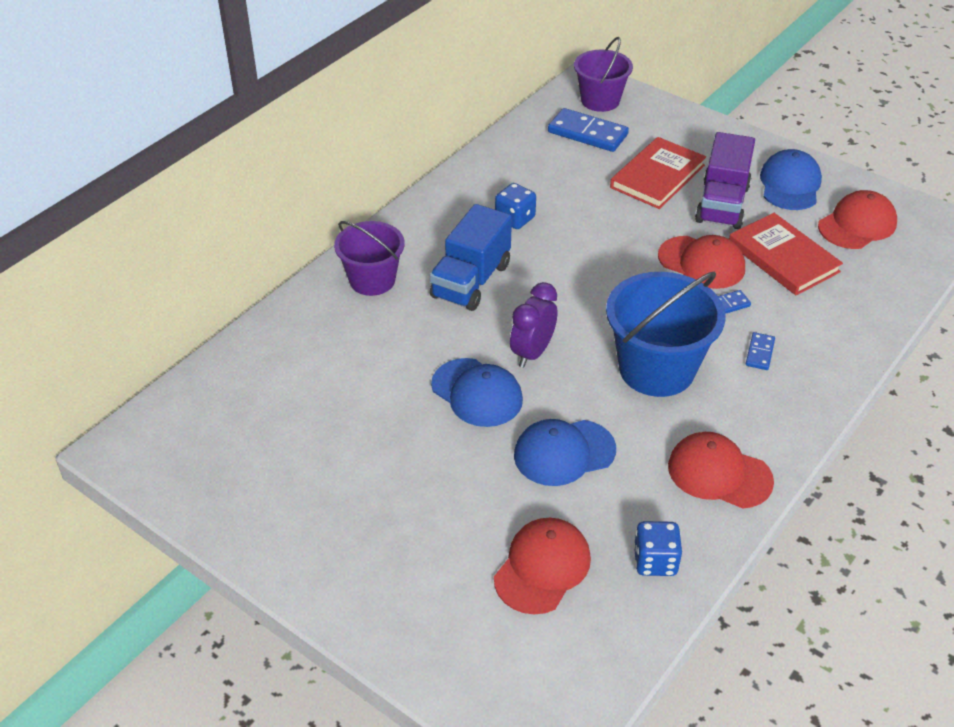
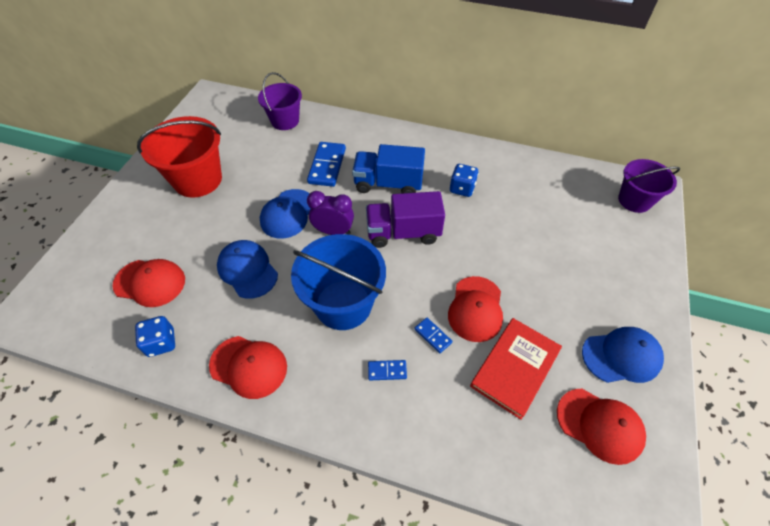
camera: 70 degrees right, 10 degrees up
purple bucket [334,221,405,296] -> purple bucket moved to [258,72,302,130]
blue domino [548,108,629,152] -> blue domino moved to [307,142,346,187]
red book [610,137,706,209] -> none
red cap [668,432,774,508] -> red cap turned 105 degrees clockwise [209,336,287,399]
purple truck [695,132,755,229] -> purple truck moved to [366,191,445,248]
none -> red bucket [137,116,222,198]

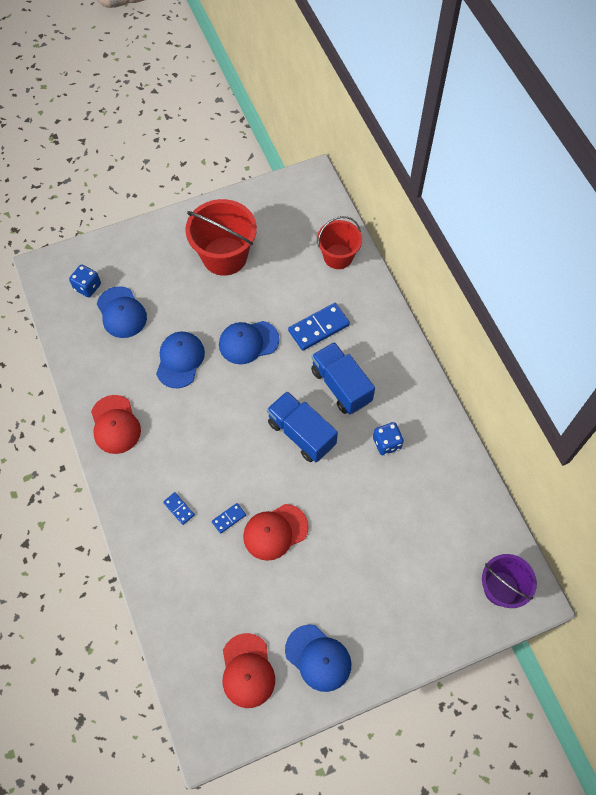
camera: 50 degrees right, 10 degrees up
red cap [112,259,185,307] -> blue cap [97,286,147,338]
blue dice [135,316,175,357] -> blue dice moved to [69,265,101,297]
purple bucket [258,72,302,130] -> red bucket [317,216,362,269]
blue bucket [291,234,386,330] -> none
purple clock [307,191,354,235] -> none
purple truck [366,191,445,248] -> blue truck [267,391,338,462]
blue domino [415,318,452,353] -> blue domino turned 45 degrees clockwise [212,503,246,534]
red book [470,318,562,420] -> none

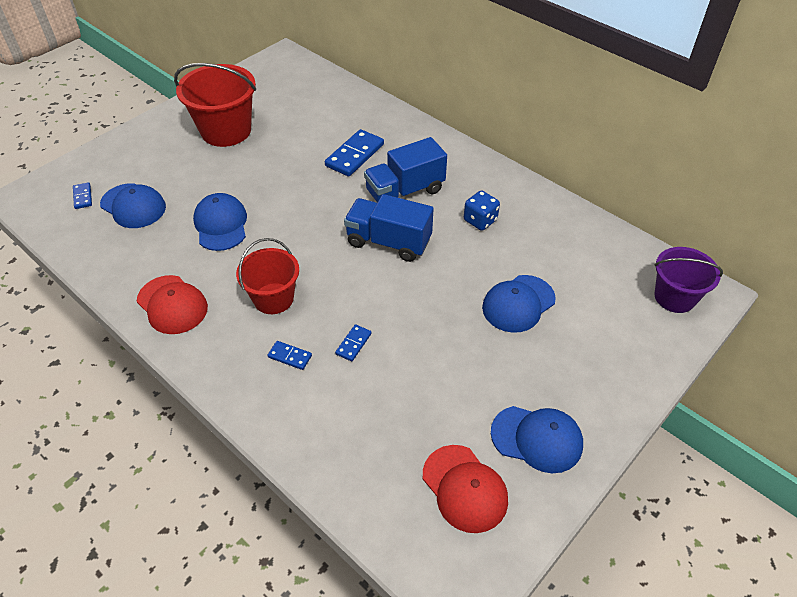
camera: 25 degrees left, 15 degrees down
blue dice [69,265,101,297] -> blue domino [73,182,92,209]
blue cap [219,321,279,364] -> blue cap moved to [482,275,556,333]
red cap [243,504,309,561] -> none
blue truck [311,342,375,415] -> blue truck turned 60 degrees counterclockwise [364,137,447,203]
red bucket [317,216,362,269] -> red bucket moved to [236,238,299,314]

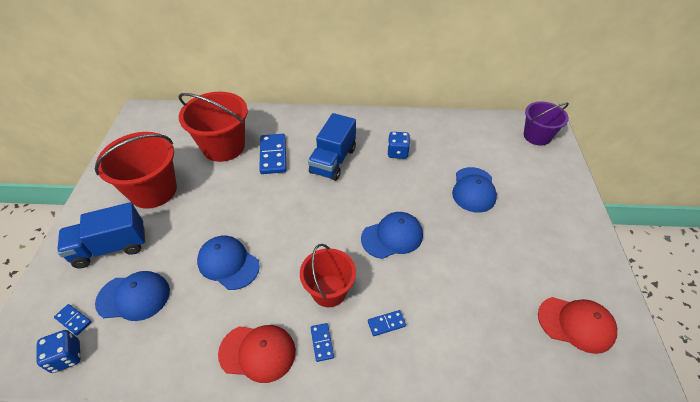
camera: 40 degrees left, 0 degrees up
blue domino [335,324,371,361] -> blue domino moved to [311,323,334,362]
blue truck [344,194,434,262] -> blue truck moved to [57,202,145,268]
blue cap [491,406,583,473] -> blue cap moved to [361,212,423,259]
none -> blue dice [36,330,81,373]
none -> red bucket [178,92,248,162]

